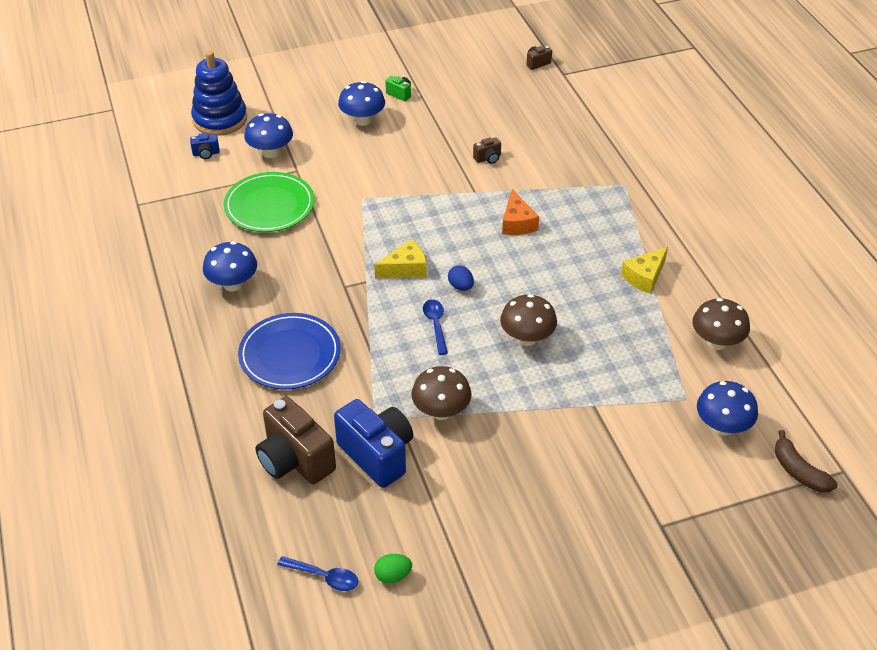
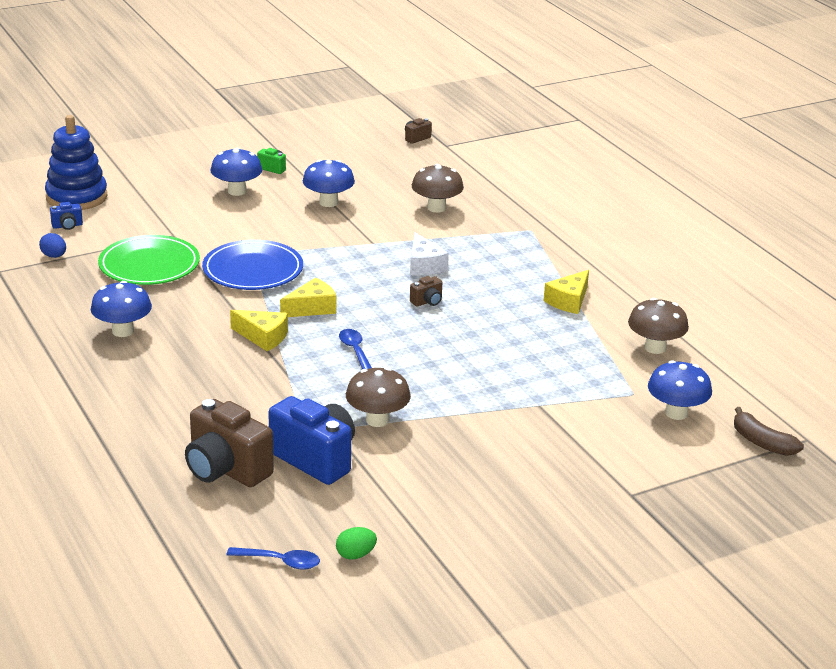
camera: 10 degrees left, 15 degrees down
blue plate [238,313,341,389] -> blue plate moved to [202,240,303,290]
blue mushroom [244,113,293,158] -> blue mushroom moved to [303,160,355,207]
blue egg [448,265,474,291] -> blue egg moved to [39,233,66,258]
brown camera [473,137,501,164] -> brown camera moved to [410,276,442,306]
brown mushroom [500,294,557,346] -> brown mushroom moved to [412,164,464,213]
orange cheese [502,189,539,235] -> white cheese [410,232,449,276]
none -> yellow cheese [230,310,288,351]

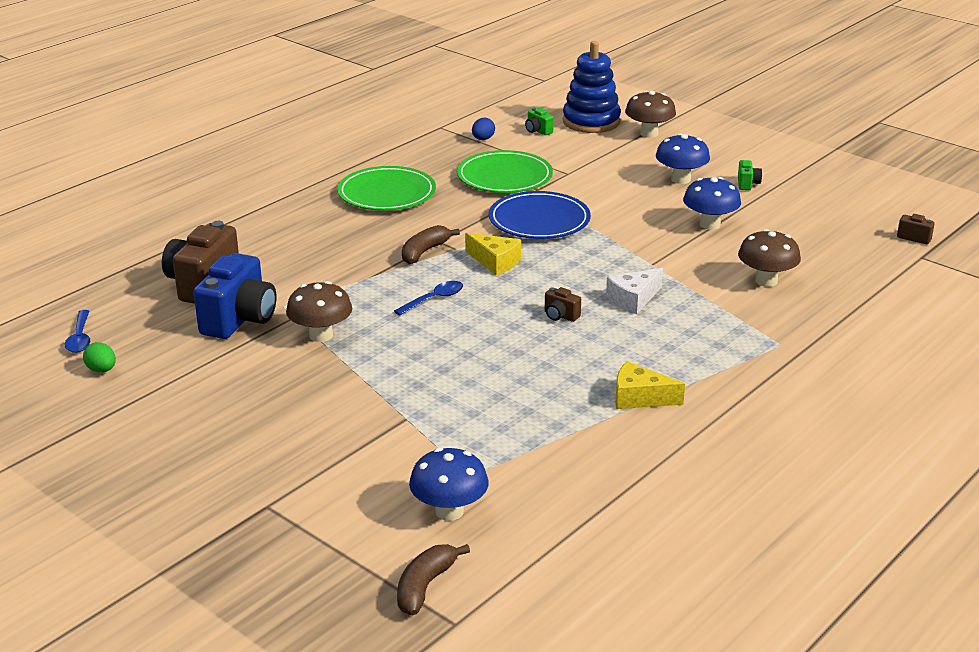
camera: 70 degrees right, 0 degrees up
blue camera [50,202,83,230] -> green camera [525,108,554,135]
blue mushroom [91,281,152,337] -> green plate [337,166,436,211]
yellow cheese [230,310,288,351] -> brown banana [402,225,460,264]
brown mushroom [628,298,689,354] -> brown mushroom moved to [625,91,676,138]

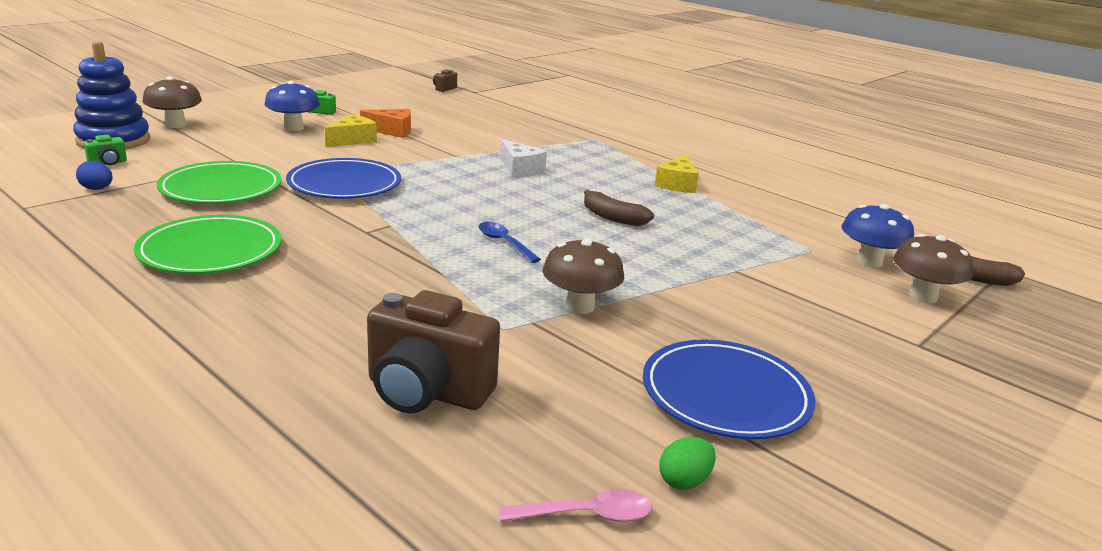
camera: 90 degrees left, 5 degrees down
blue spoon [65,310,90,353] -> pink spoon [499,489,652,522]
blue camera [194,253,277,339] -> none
brown banana [402,225,460,264] -> brown banana moved to [584,190,654,226]
yellow cheese [465,233,521,275] -> yellow cheese moved to [325,114,377,147]
brown camera [545,287,581,322] -> none
blue mushroom [683,177,741,230] -> orange cheese [360,109,411,138]
brown mushroom [738,229,801,287] -> brown mushroom moved to [893,234,973,303]
none -> blue plate [643,339,815,439]

